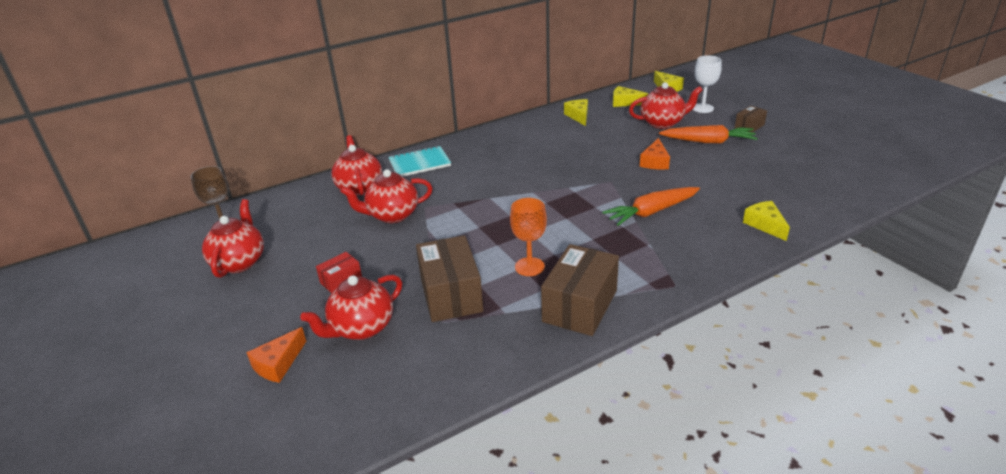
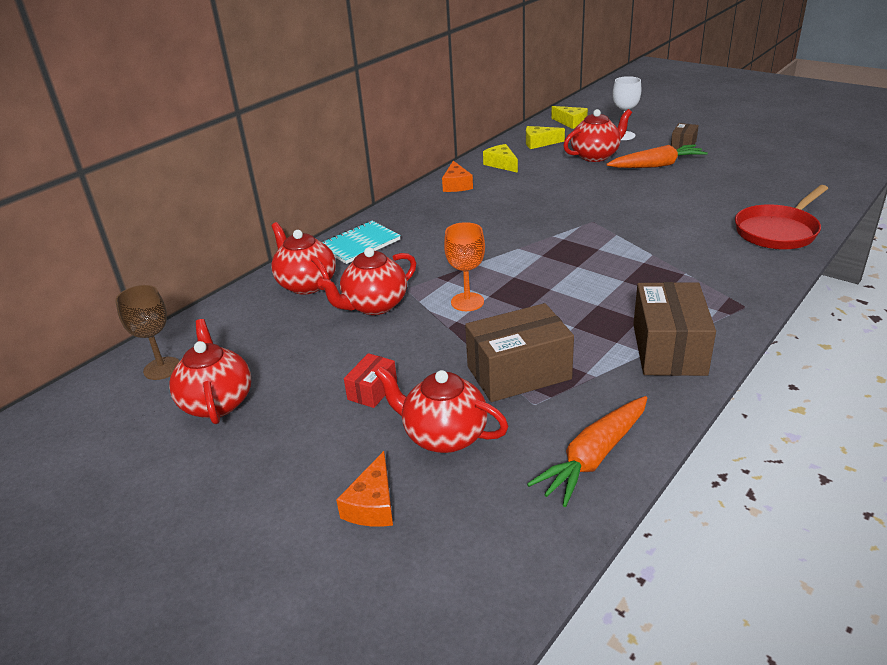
camera: 20 degrees left, 0 degrees up
red teapot [300,275,402,340] -> red teapot turned 90 degrees clockwise [374,366,509,453]
brown box [416,235,483,322] -> brown box turned 75 degrees counterclockwise [465,303,574,402]
orange goblet [510,198,547,276] -> orange goblet moved to [444,222,485,311]
orange carrot [602,187,700,226] -> orange carrot moved to [527,396,647,507]
orange cheese [640,138,670,169] -> orange cheese moved to [442,161,473,192]
yellow cheese [743,201,790,241] -> red pan [735,185,828,250]

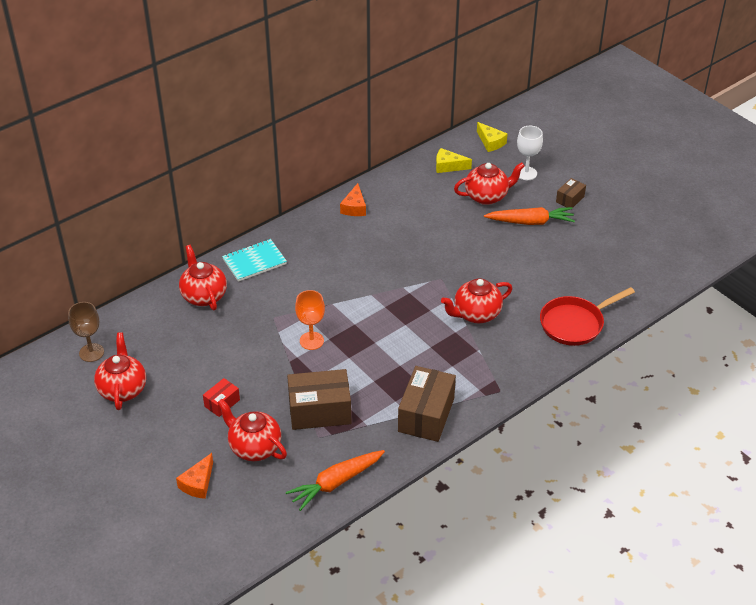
camera: 10 degrees right, 10 degrees up
red teapot [318,247,416,315] -> red teapot moved to [441,278,512,323]
yellow cheese [483,144,518,173] -> none

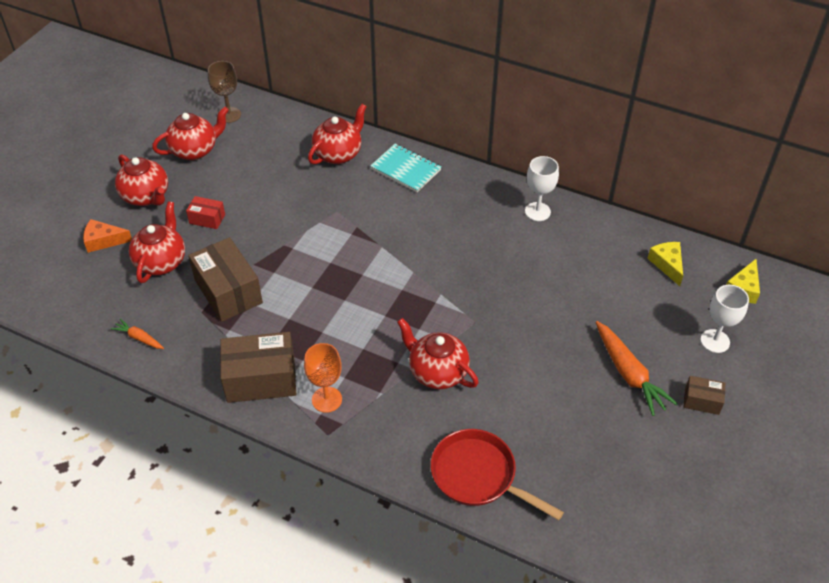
camera: 65 degrees right, 5 degrees up
orange carrot [286,450,385,511] -> orange carrot [111,319,164,349], size x0.53
orange goblet [295,290,325,350] -> orange goblet moved to [304,343,342,413]
orange cheese [340,183,366,216] -> white goblet [525,156,559,221]
red teapot [454,162,525,205] -> red teapot moved to [115,154,168,206]

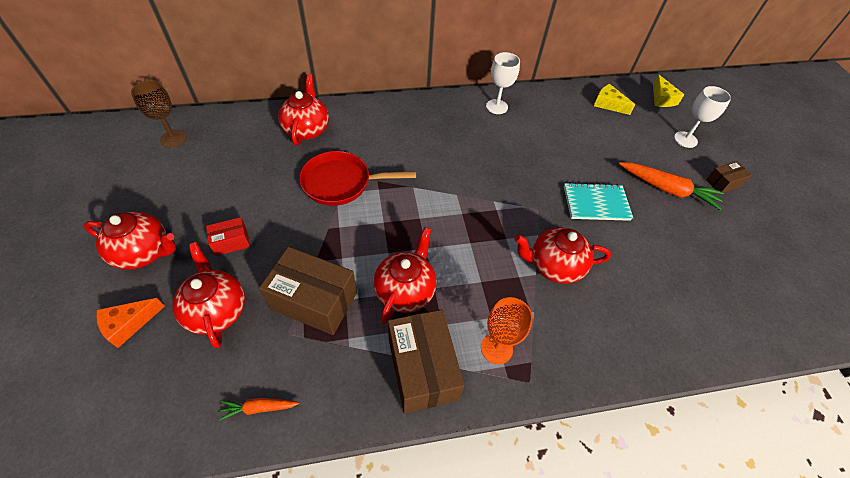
camera: 40 degrees left, 5 degrees up
red teapot [152,106,229,160] -> red teapot moved to [373,227,437,324]
brown box [220,332,296,403] -> brown box turned 60 degrees counterclockwise [388,309,464,413]
turquoise notebook [370,144,442,192] -> turquoise notebook moved to [564,182,633,221]
red pan [431,429,564,520] -> red pan moved to [299,151,416,206]

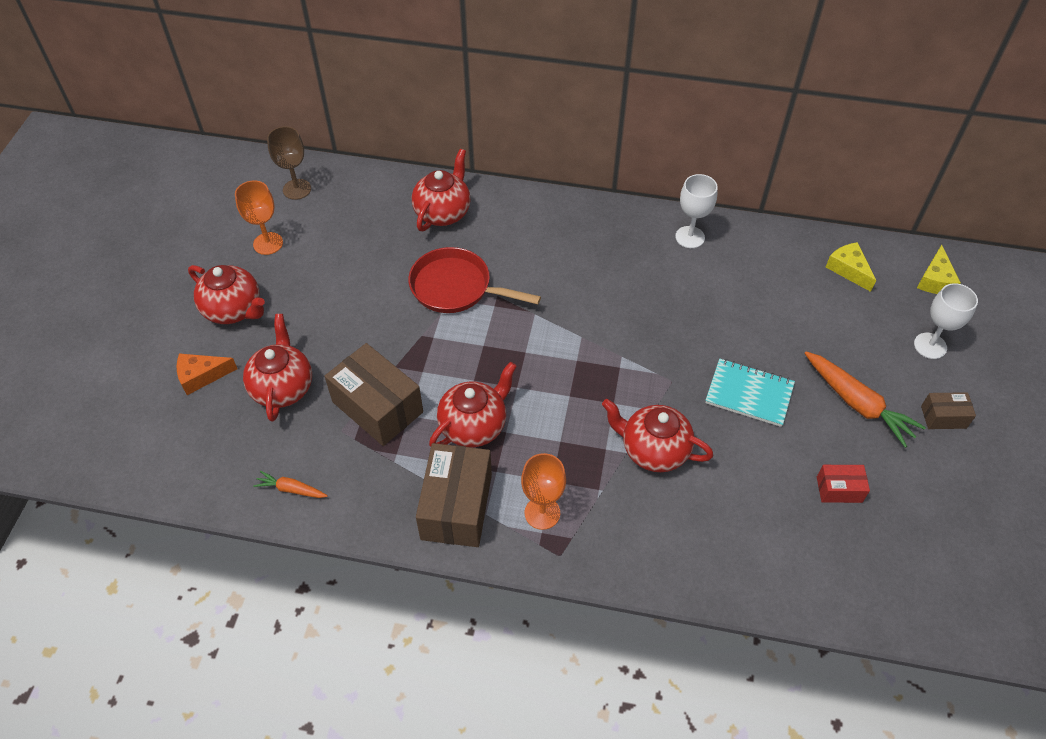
camera: 25 degrees right, 0 degrees up
red box [206,217,250,256] -> red box moved to [817,465,870,503]
none -> orange goblet [235,180,283,255]

